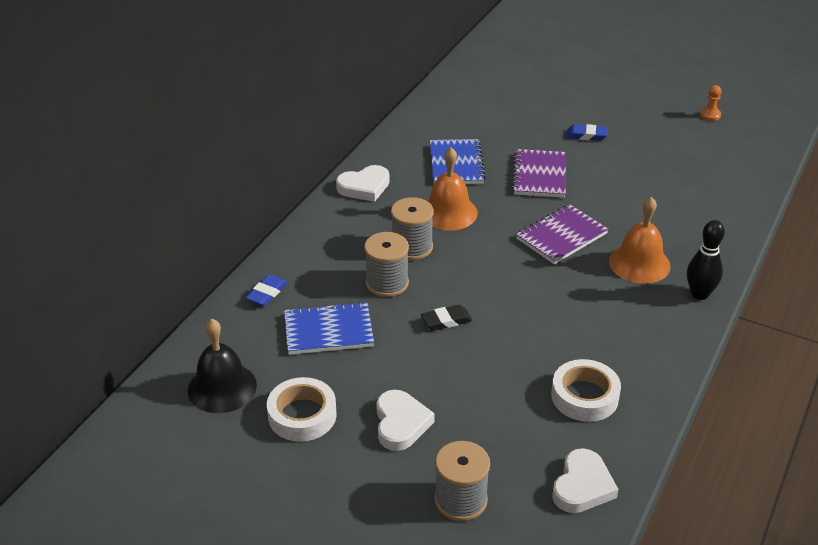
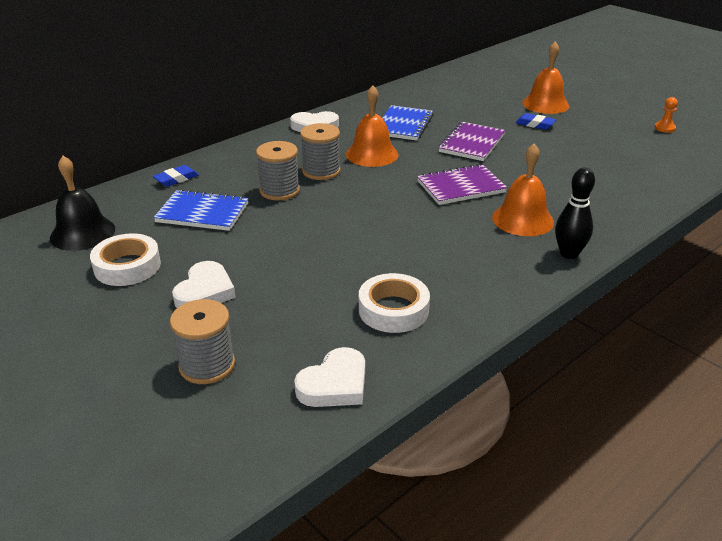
camera: 20 degrees right, 5 degrees down
black eraser [421,305,473,331] -> none
none -> orange bell [522,41,569,114]

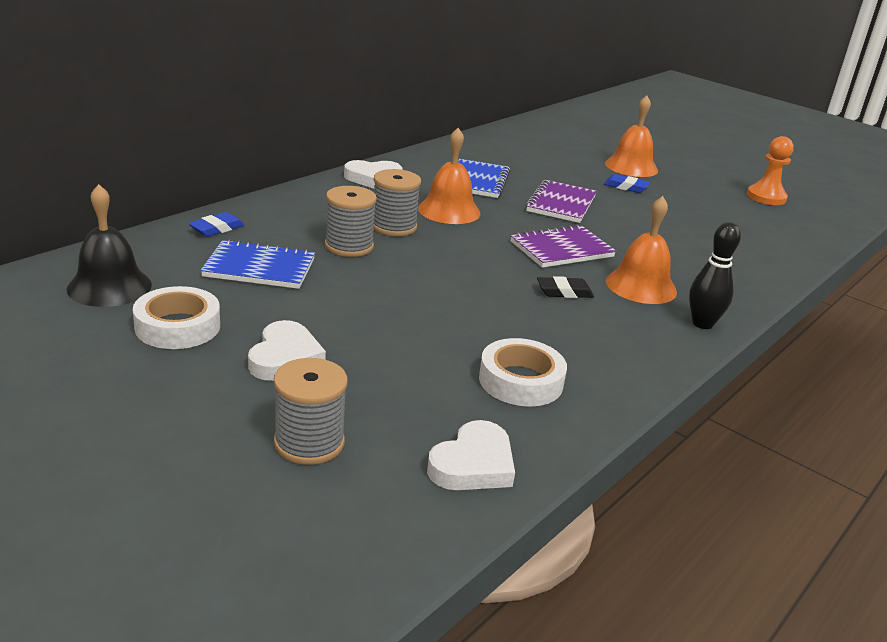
camera: 10 degrees left, 5 degrees down
orange pawn [655,97,678,133] -> orange pawn [747,136,794,205], size x1.73
none -> black eraser [537,276,594,298]

